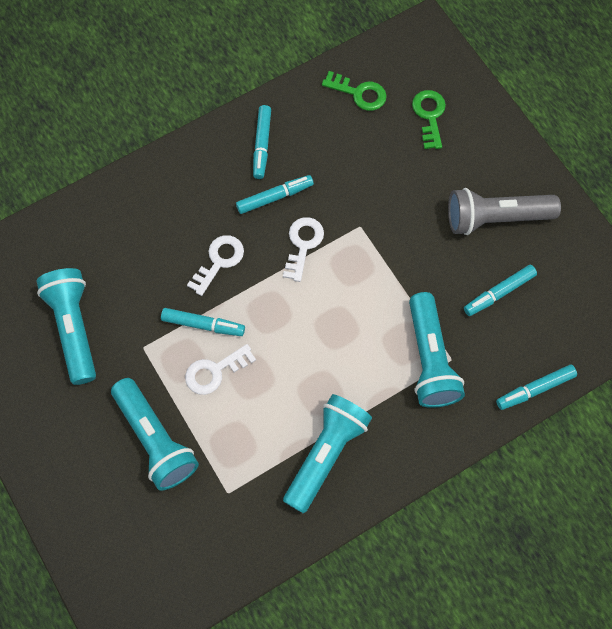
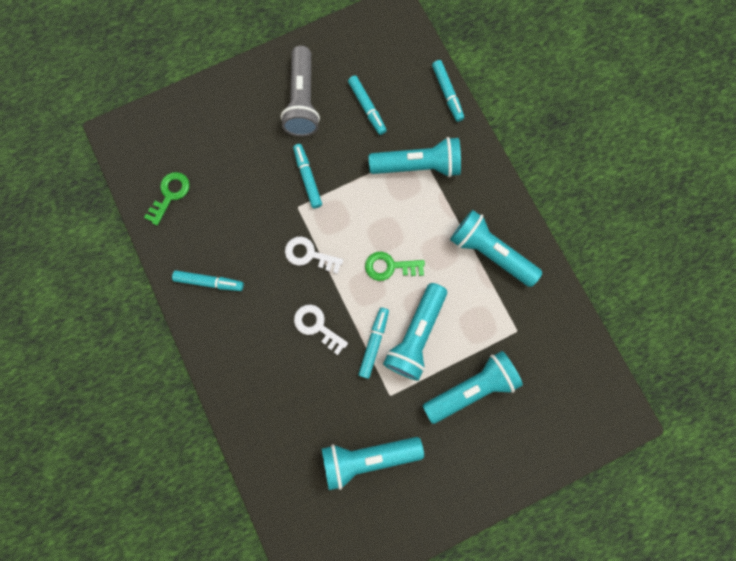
camera: 85 degrees left, 10 degrees up
white key [185,344,256,395] -> turquoise flashlight [383,283,447,381]
turquoise marker [236,175,314,214] -> turquoise marker moved to [293,144,322,208]
green key [412,90,446,149] -> green key moved to [365,252,425,281]

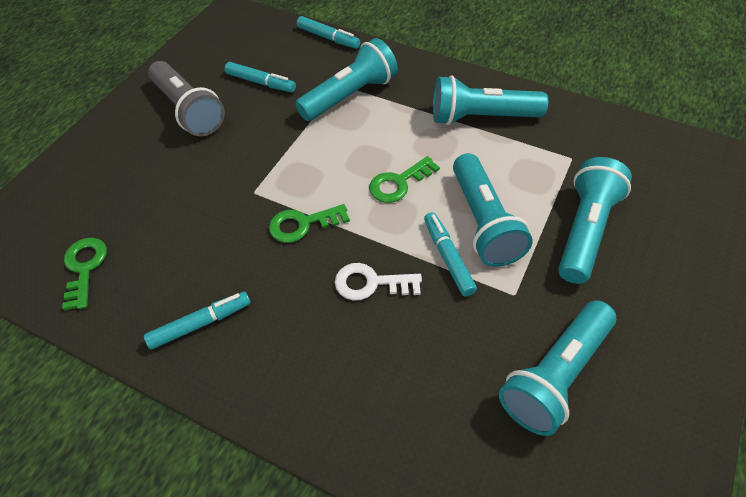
camera: 35 degrees left, 25 degrees down
white key [285,236,343,274] -> green key [269,204,350,243]
turquoise marker [293,144,322,208] -> none

